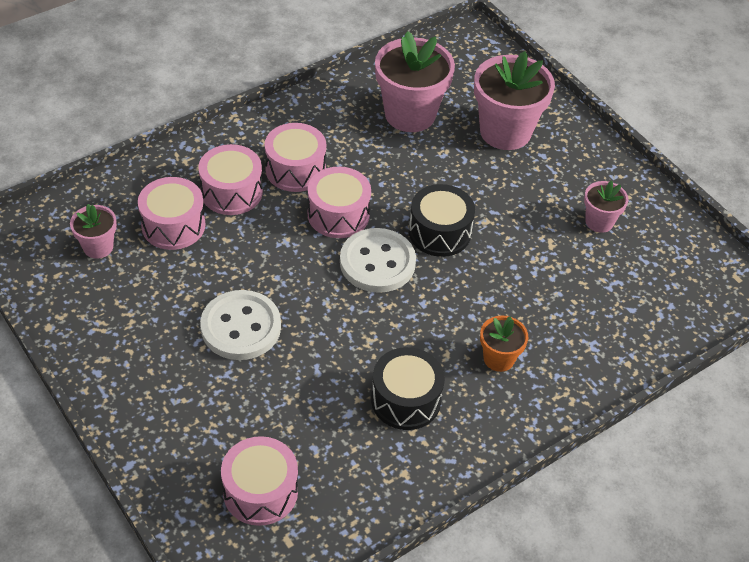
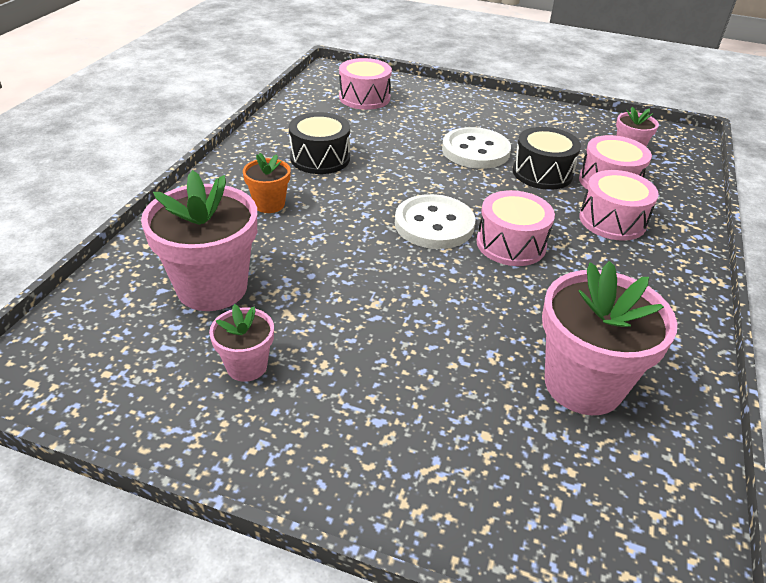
camera: 145 degrees right, 10 degrees down
pink drum [265,123,326,192] -> none
black drum [409,184,475,257] -> black drum moved to [513,127,581,190]
pink flower pot [474,51,555,150] -> pink flower pot moved to [141,170,257,311]

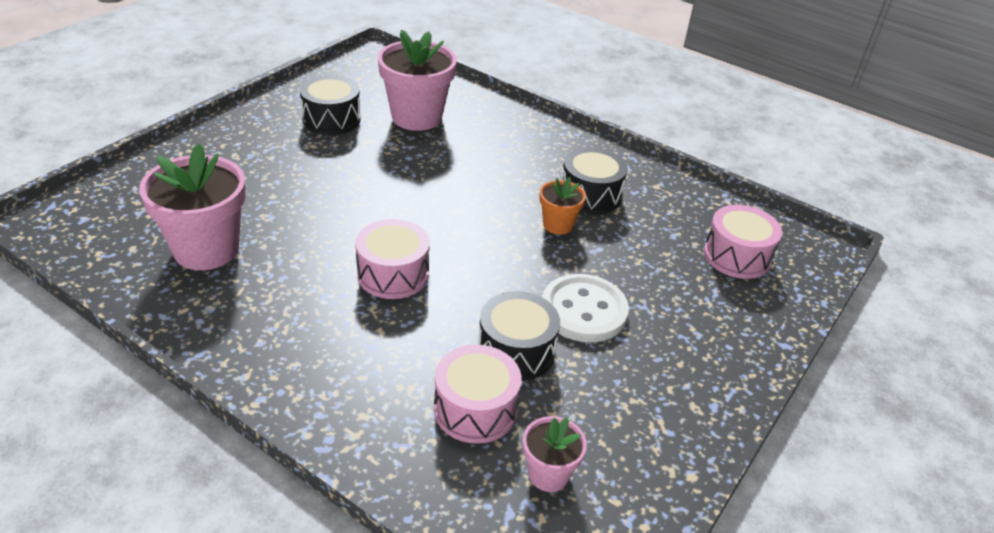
camera: 105 degrees right, 0 degrees up
pink flower pot [209,304,274,382] -> black drum [300,75,361,135]
orange flower pot [243,153,291,213] -> orange flower pot moved to [539,177,586,235]
white button [395,194,475,249] -> none
pink drum [579,170,659,241] -> none

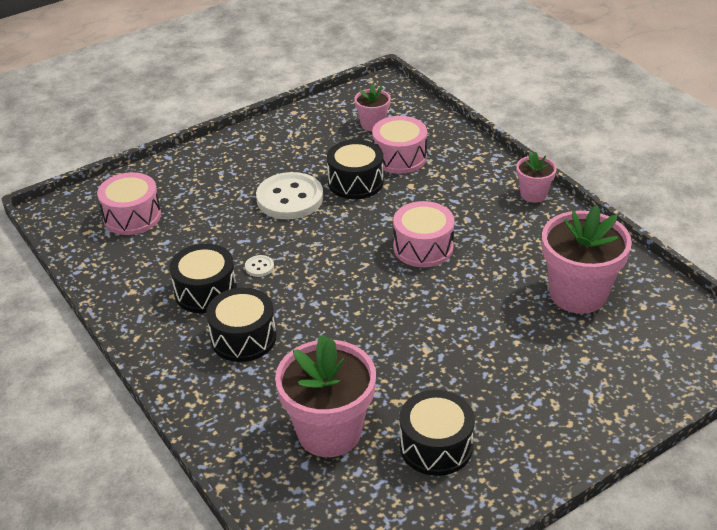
camera: 155 degrees left, 0 degrees up
orange flower pot [539,177,586,235] -> white button [245,255,274,277]
none -> black drum [206,287,276,362]
none -> pink flower pot [516,152,557,203]

